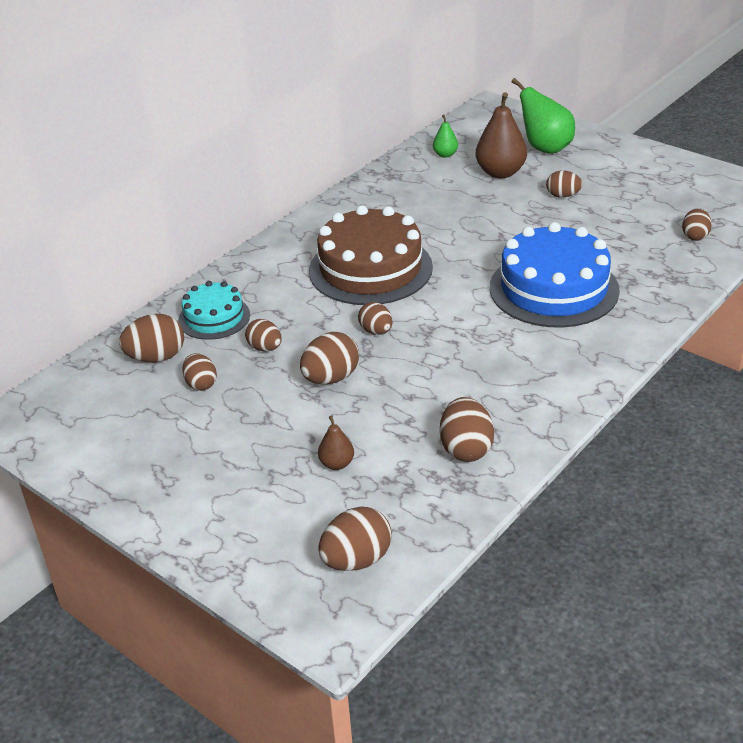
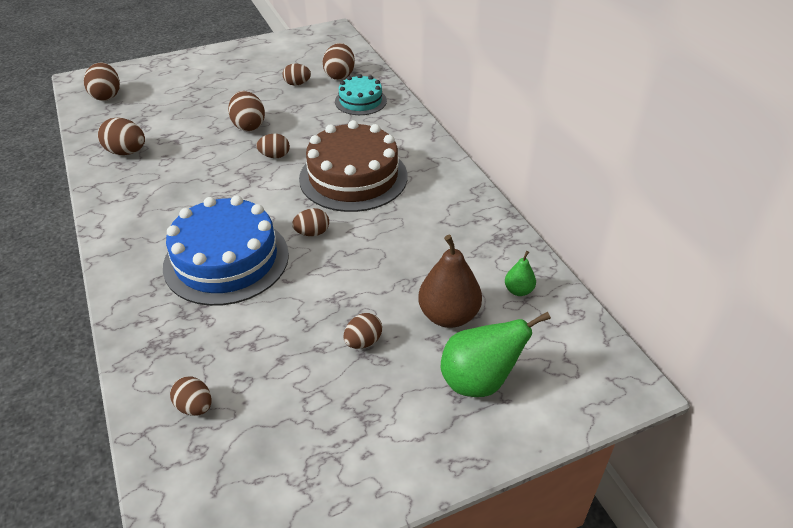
camera: 115 degrees right, 5 degrees up
brown egg [245,319,282,351] -> brown egg moved to [292,208,329,236]
brown pear [318,415,354,470] -> none

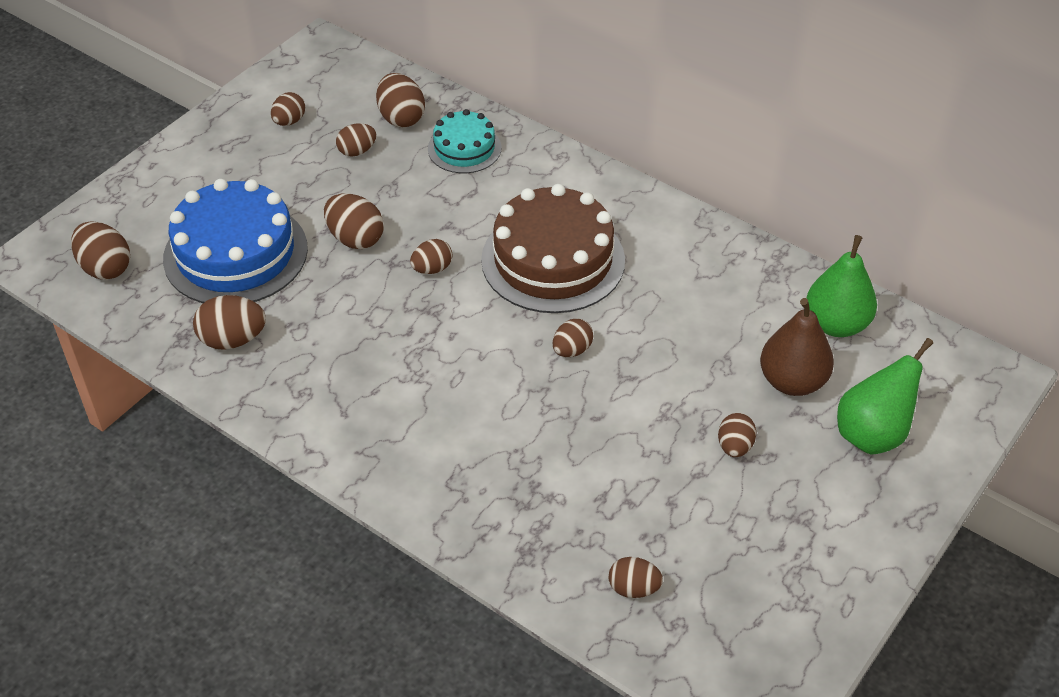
camera: 30 degrees left, 5 degrees up
blue cake [163,195,289,306] -> blue cake moved to [163,179,308,303]
green pear [505,251,536,296] -> green pear [807,235,877,337], size x1.95
none -> brown egg [271,92,305,126]

